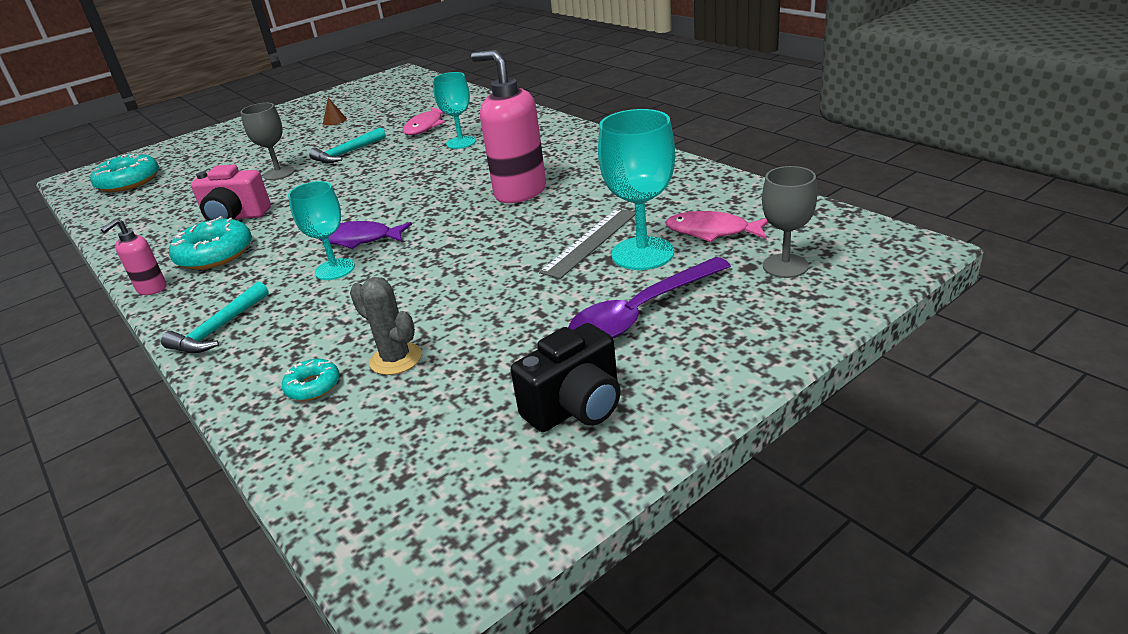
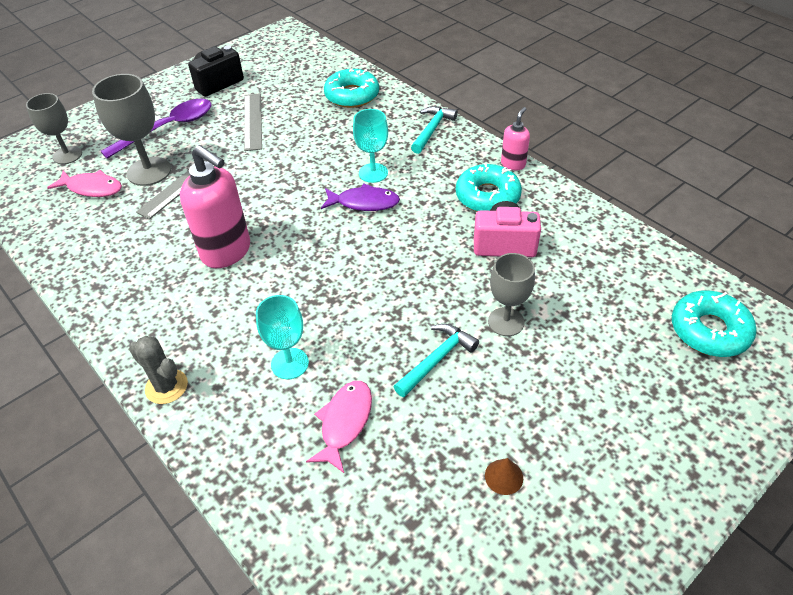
camera: 175 degrees right, 15 degrees up
turquoise donut [282,359,340,401] -> turquoise donut [324,68,379,108], size x1.85
grey cactus [350,277,422,375] -> grey cactus moved to [129,336,188,404]
turquoise goblet [598,109,675,270] -> grey goblet [92,74,171,186]
none -> grey ruler [244,93,262,151]

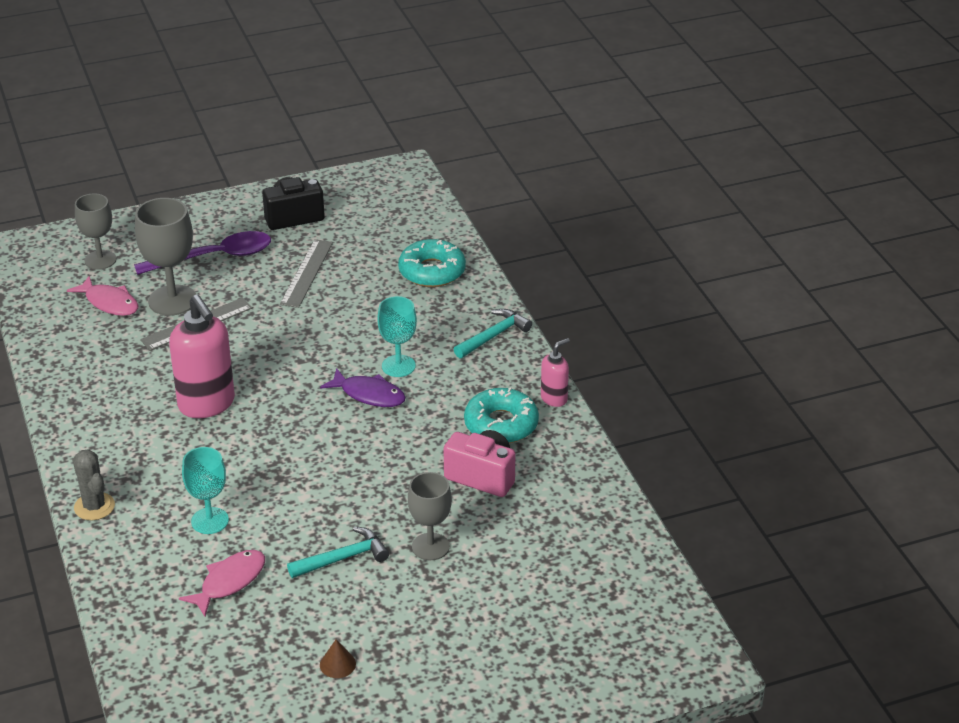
camera: 20 degrees right, 10 degrees down
turquoise donut [672,290,757,357] -> none

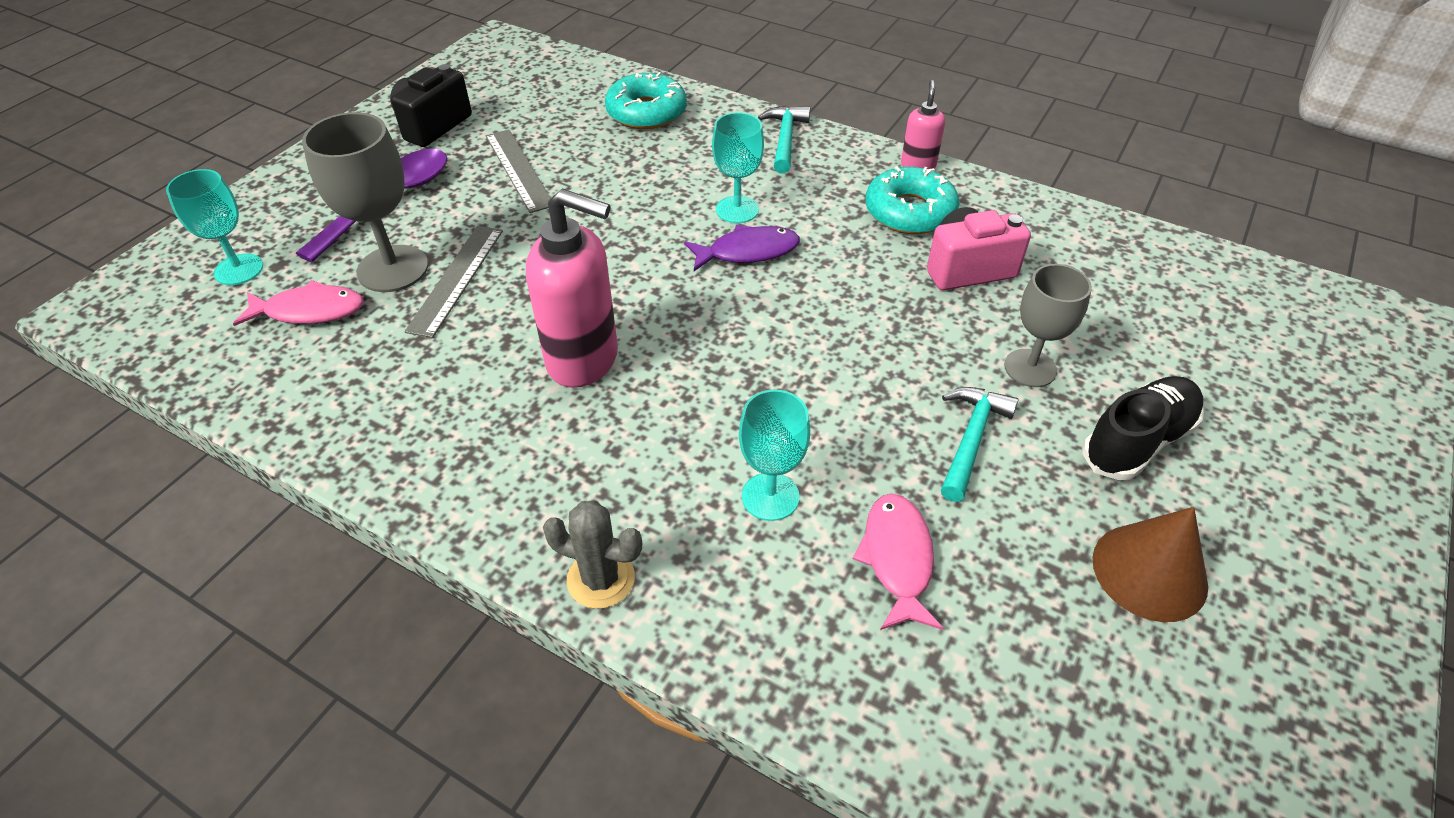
camera: 40 degrees left, 10 degrees up
grey goblet [75,193,116,270] -> turquoise goblet [166,169,263,285]
brown cone [320,639,356,678] -> brown cone [1092,507,1208,622], size x2.01
none -> black shoe [1082,376,1204,480]

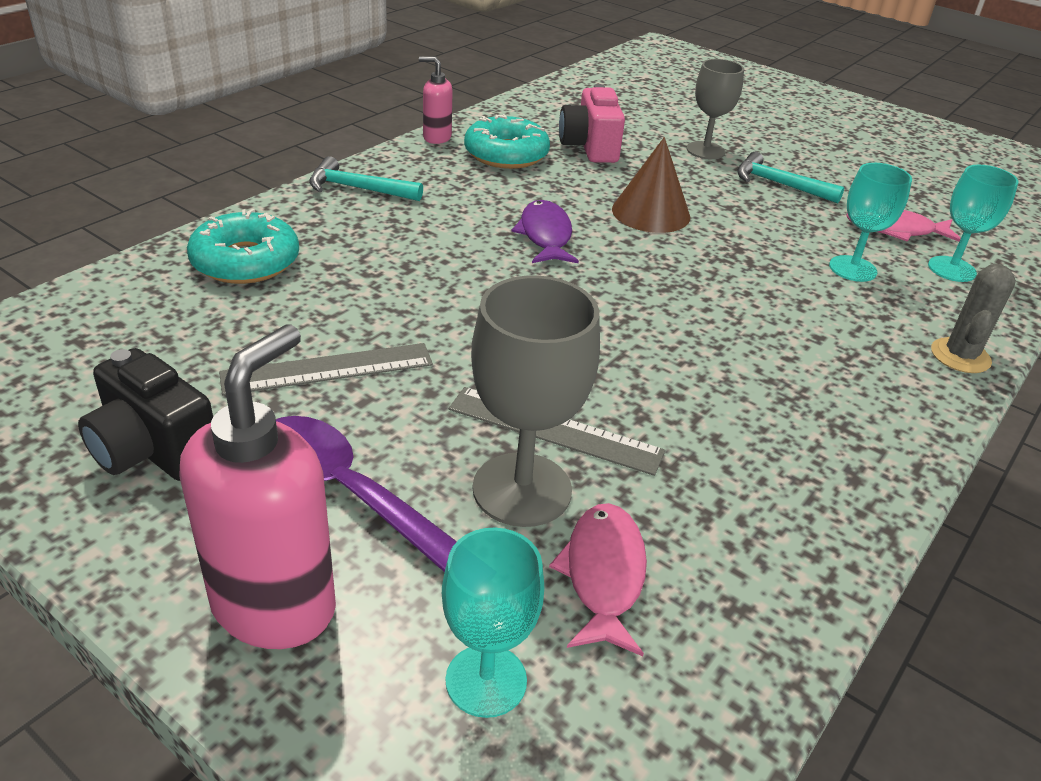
camera: 85 degrees left, 10 degrees down
pink soap dispenser [526,189,618,388] -> pink soap dispenser moved to [180,324,336,649]
turquoise goblet [712,112,764,223] -> turquoise goblet moved to [928,165,1018,282]
black shoe [1082,376,1204,480] -> none
brown cone [1092,507,1208,622] -> brown cone moved to [612,137,690,233]

